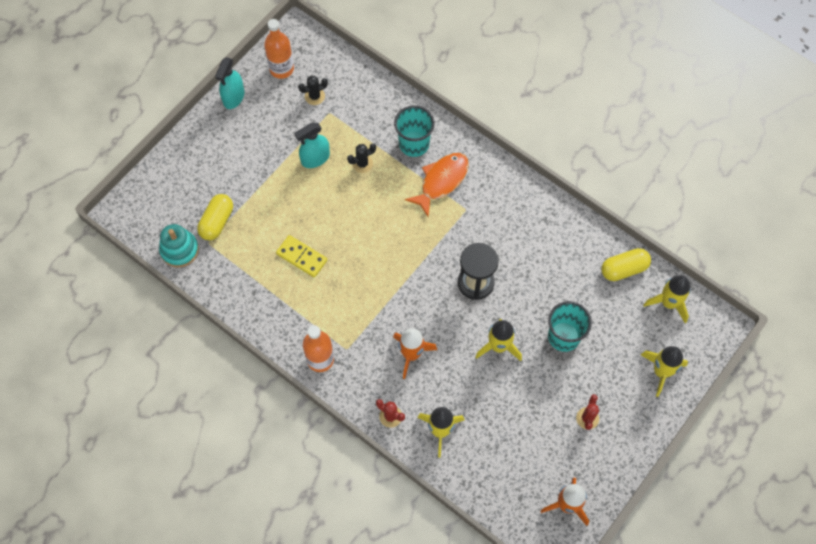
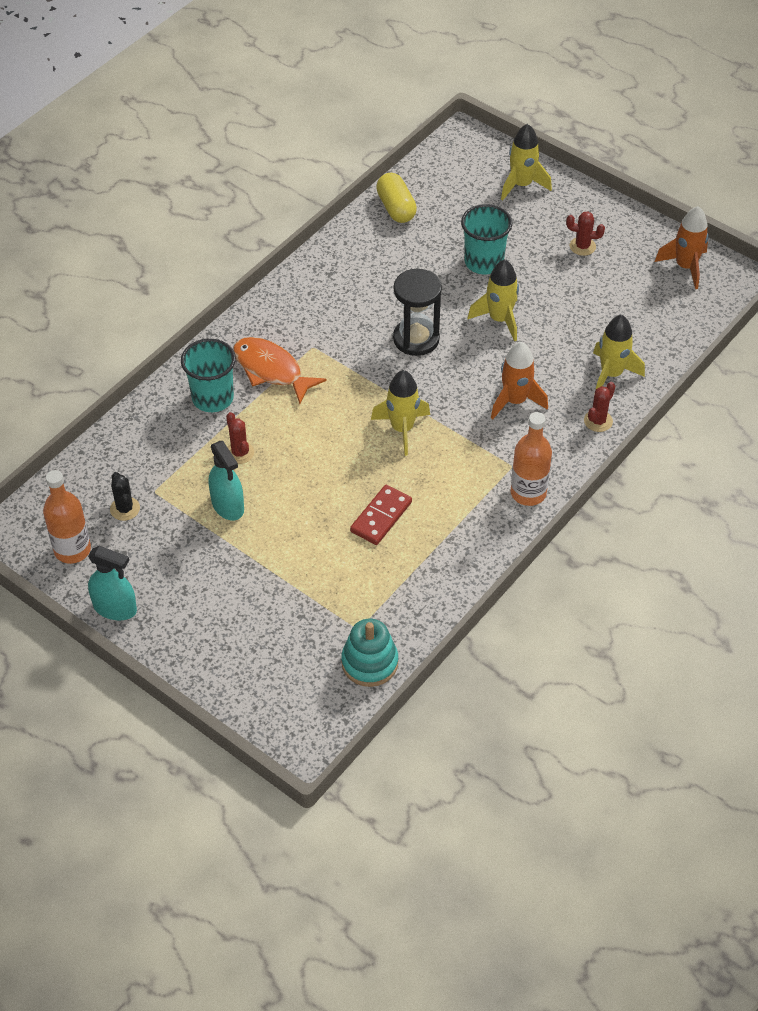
camera: 90 degrees left, 15 degrees down
yellow capsule [197,194,233,240] -> none
yellow domino [276,235,327,278] -> red domino [350,485,412,545]
black cactus [347,143,376,173] -> red cactus [226,412,254,464]
yellow rocket [643,275,691,323] -> yellow rocket moved to [371,370,430,456]

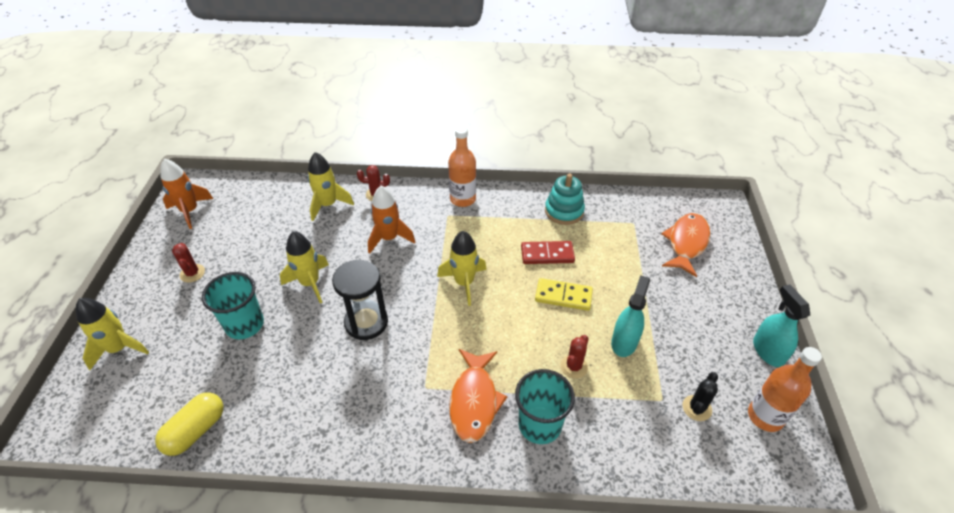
camera: 125 degrees left, 5 degrees down
turquoise stacking toy [341,619,398,687] -> turquoise stacking toy moved to [545,174,585,225]
none -> yellow domino [535,278,593,311]
none -> orange fish [661,213,710,277]

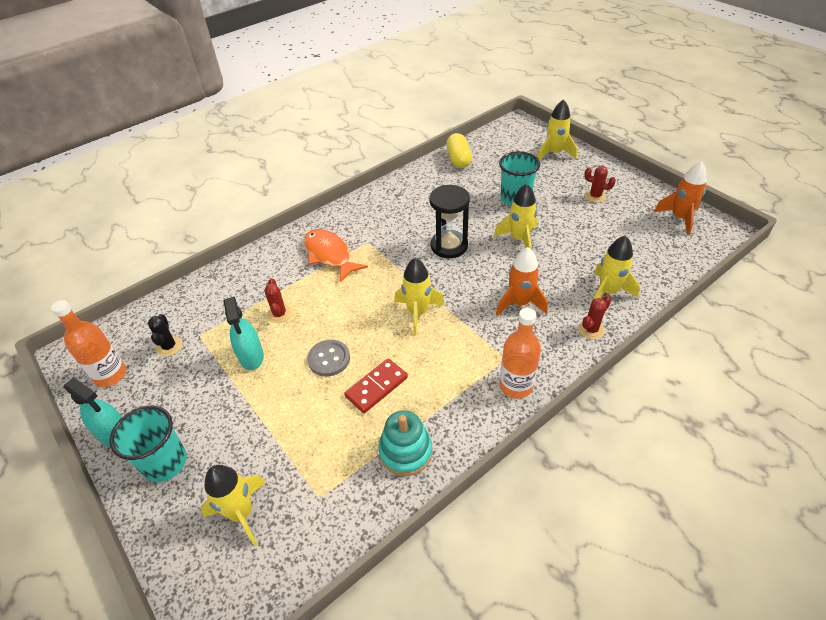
camera: 140 degrees right, 0 degrees up
turquoise cup [515,369,575,444] -> turquoise cup moved to [110,406,187,482]
yellow domino [535,278,593,311] -> grey button [307,340,350,377]
orange fish [661,213,710,277] -> yellow rocket [200,465,266,546]

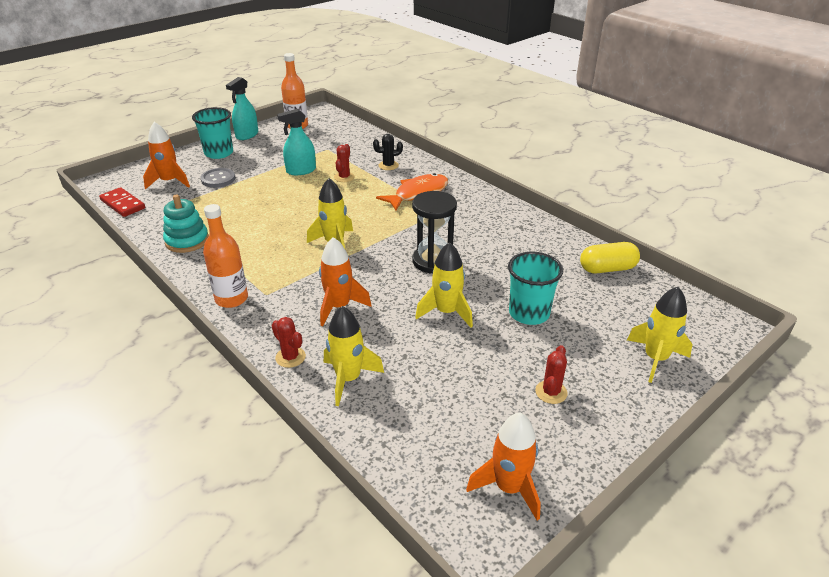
camera: 85 degrees right, 10 degrees down
black cactus [148,314,182,356] -> black cactus moved to [373,134,403,170]
yellow rocket [200,465,266,546] -> orange rocket [143,122,190,190]
red cactus [264,278,292,323] -> red cactus turned 60 degrees counterclockwise [334,144,355,182]
grey button [307,340,350,377] -> grey button moved to [200,168,235,188]
red domino [344,358,408,413] -> red domino moved to [99,187,145,217]

